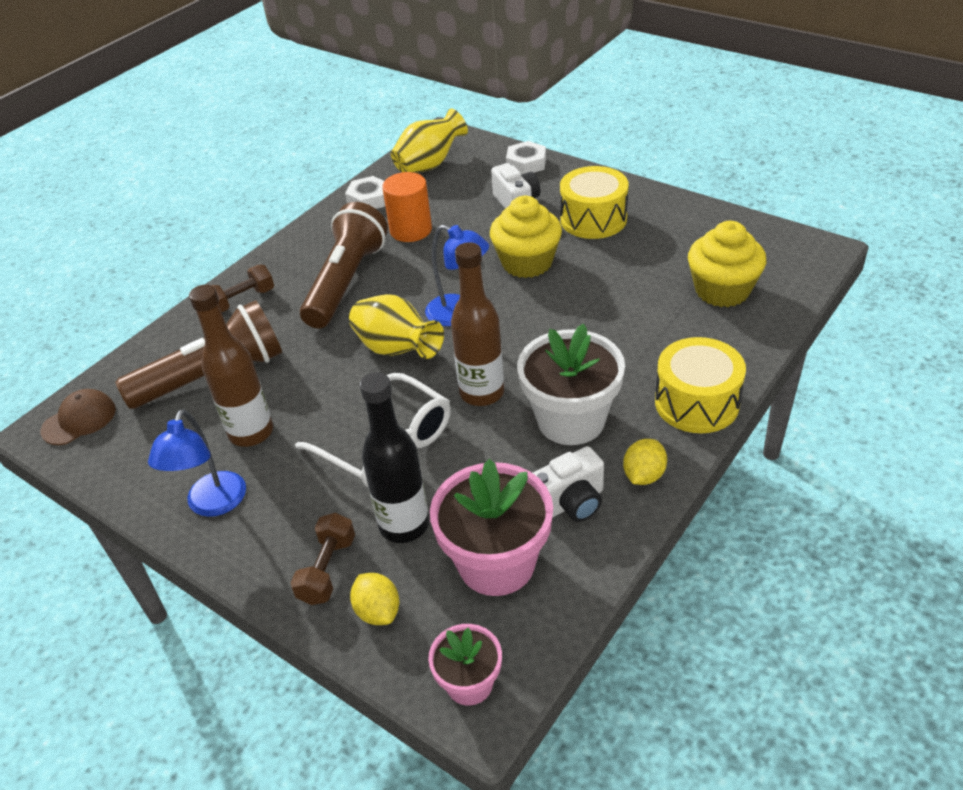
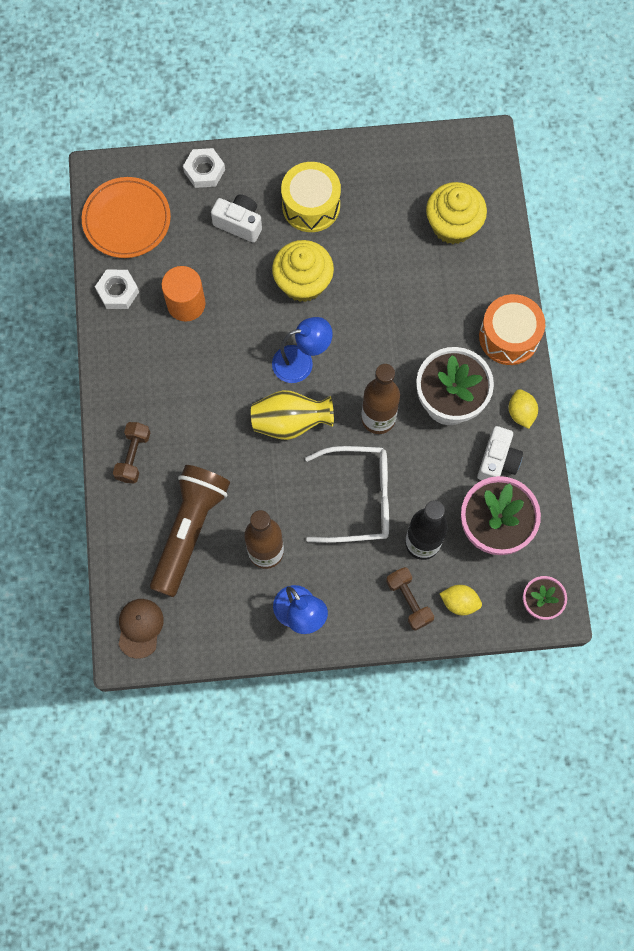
camera: 45 degrees left, 30 degrees up
brown flashlight [300,202,388,328] -> none
yellow vase [391,108,468,173] -> orange plate [82,177,171,258]
yellow drum [655,337,746,433] -> orange drum [479,294,545,365]

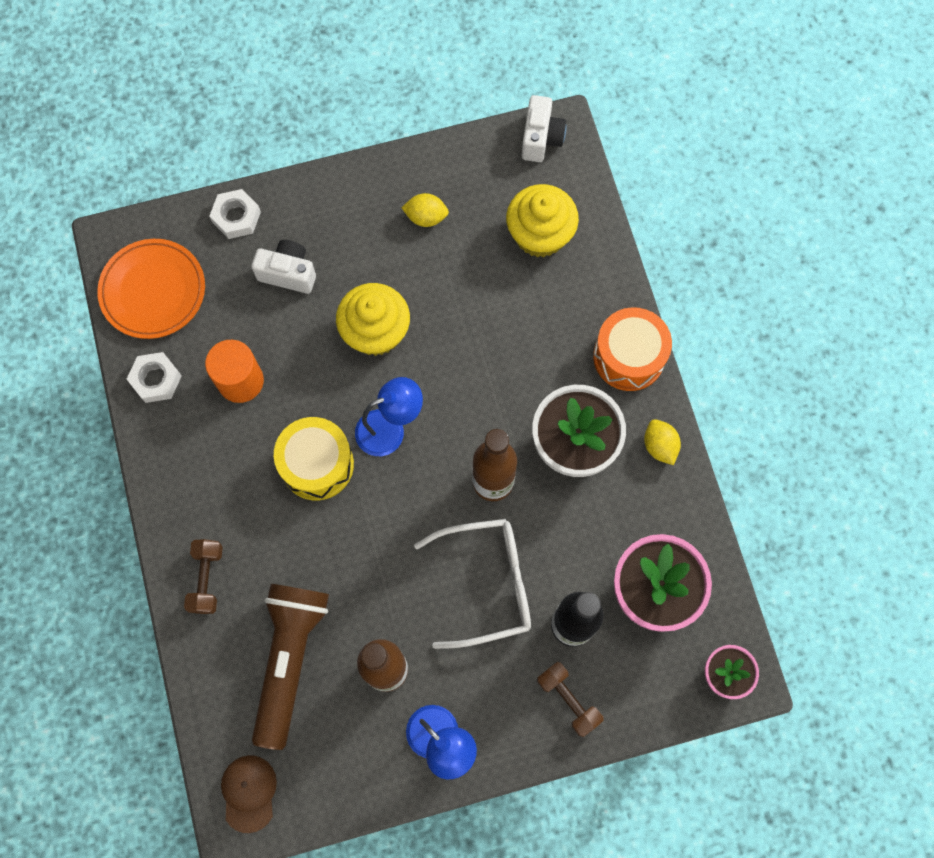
camera: 10 degrees left, 0 degrees up
yellow vase [251,390,334,440] -> none
yellow drum [281,162,341,232] -> yellow drum moved to [274,417,354,500]
yellow lemon [440,585,482,615] -> yellow lemon moved to [401,193,449,227]
white camera [477,426,523,480] -> white camera moved to [522,95,567,162]

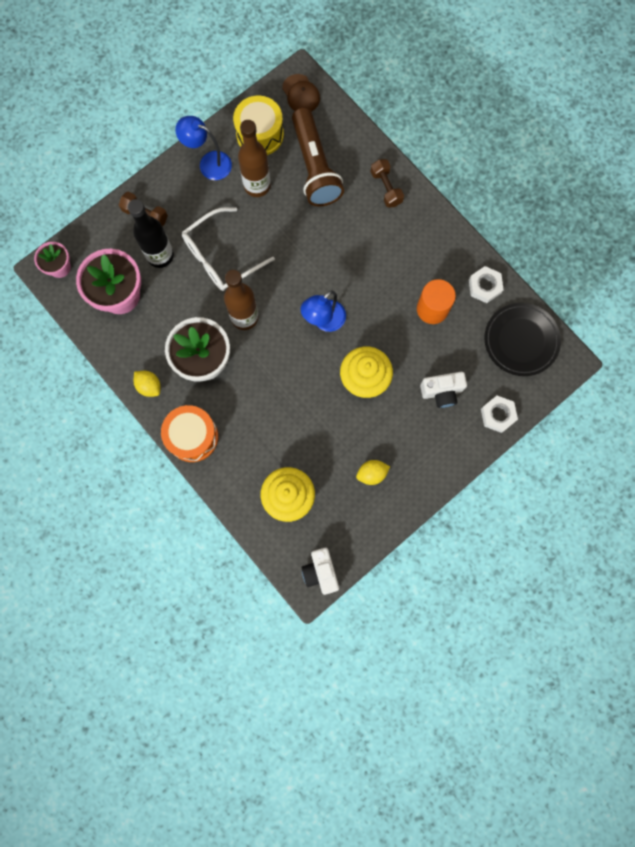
camera: 155 degrees right, 5 degrees up
orange plate [97,239,205,339] -> black plate [484,303,561,376]
yellow drum [274,417,354,500] -> yellow drum moved to [233,95,284,155]

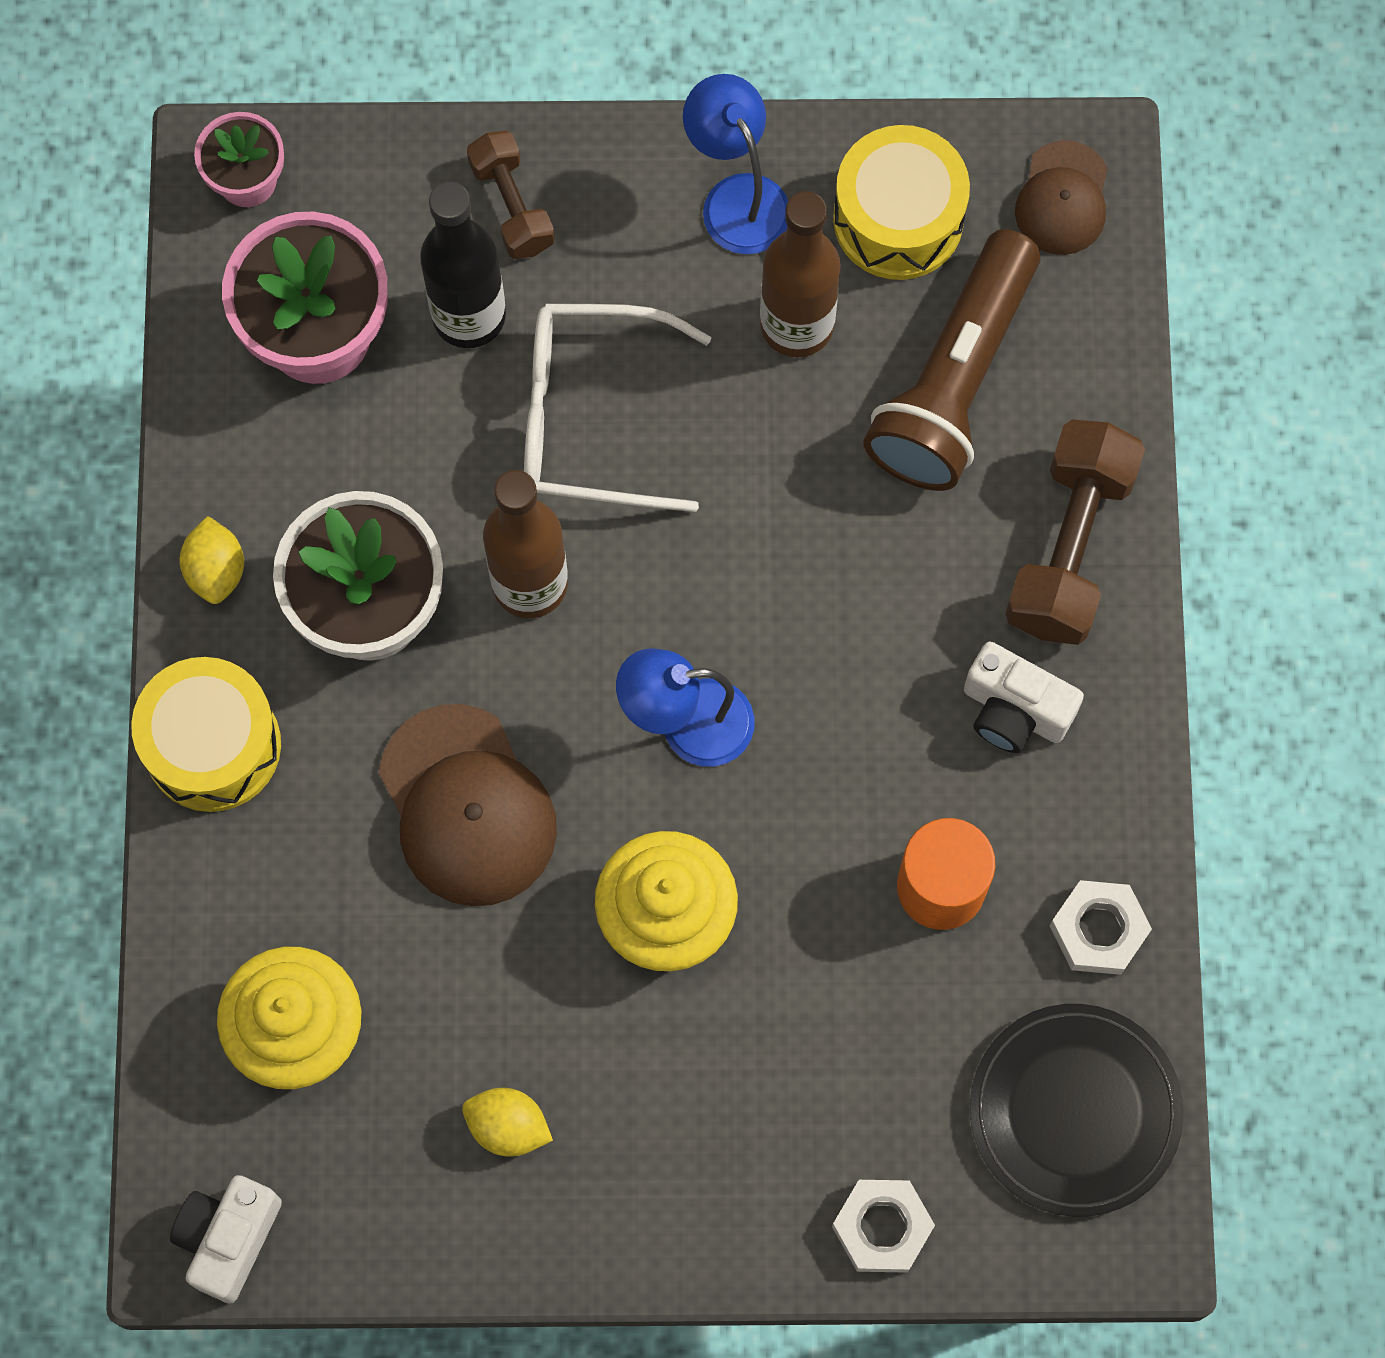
camera: 40 degrees right, 5 degrees down
orange drum [161,405,218,462] -> yellow drum [131,657,281,812]
brown dumbbell [370,159,404,208] -> brown dumbbell [1005,419,1145,645], size x1.68
white camera [420,372,467,408] -> white camera moved to [964,642,1084,753]
none -> brown cap [379,704,557,906]

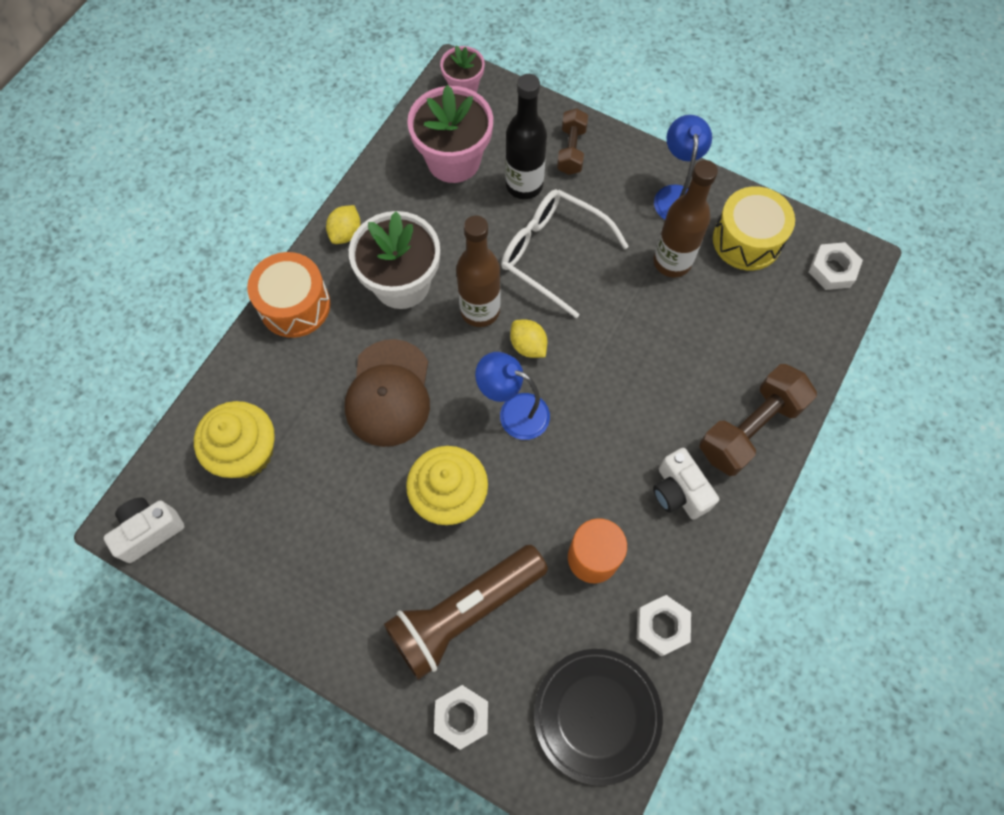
camera: 30 degrees right, 5 degrees down
yellow drum [131,657,281,812] -> orange drum [247,252,330,338]
yellow lemon [462,1088,553,1157] -> yellow lemon moved to [510,320,548,358]
brown flashlight [863,229,1040,491] -> brown flashlight moved to [384,545,548,680]
brown cap [1015,140,1108,255] -> white nut [809,242,863,290]

